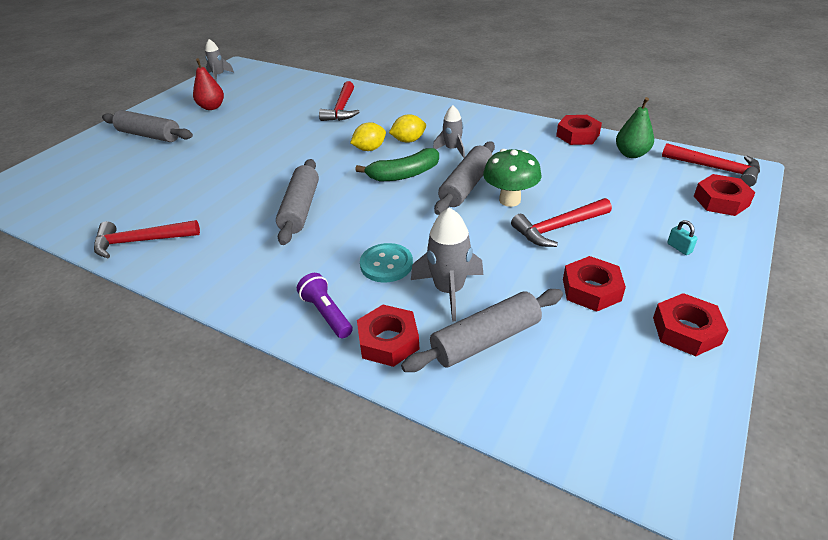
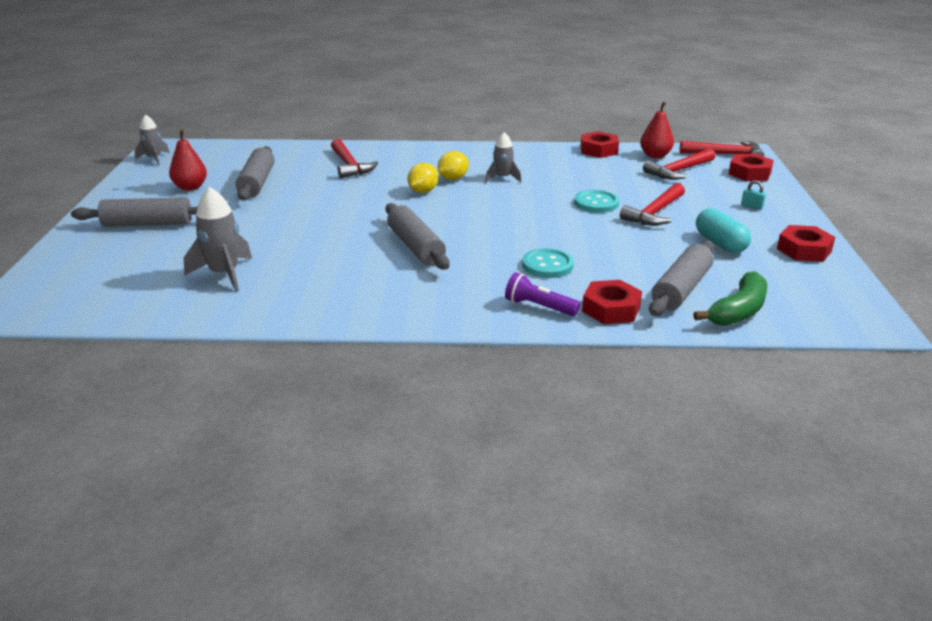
camera: 30 degrees left, 10 degrees down
red hammer [94,220,200,258] -> red hammer moved to [643,148,715,180]
green banana [355,148,439,181] -> green banana moved to [693,271,767,326]
grey rocket [411,208,483,322] -> grey rocket moved to [184,187,252,292]
grey rolling pin [434,142,495,215] -> grey rolling pin moved to [235,146,275,201]
green mushroom [483,149,541,207] -> turquoise button [574,190,619,213]
red nut [563,256,626,312] -> turquoise capsule [696,208,751,253]
green pear [616,97,654,158] -> red pear [640,101,674,158]

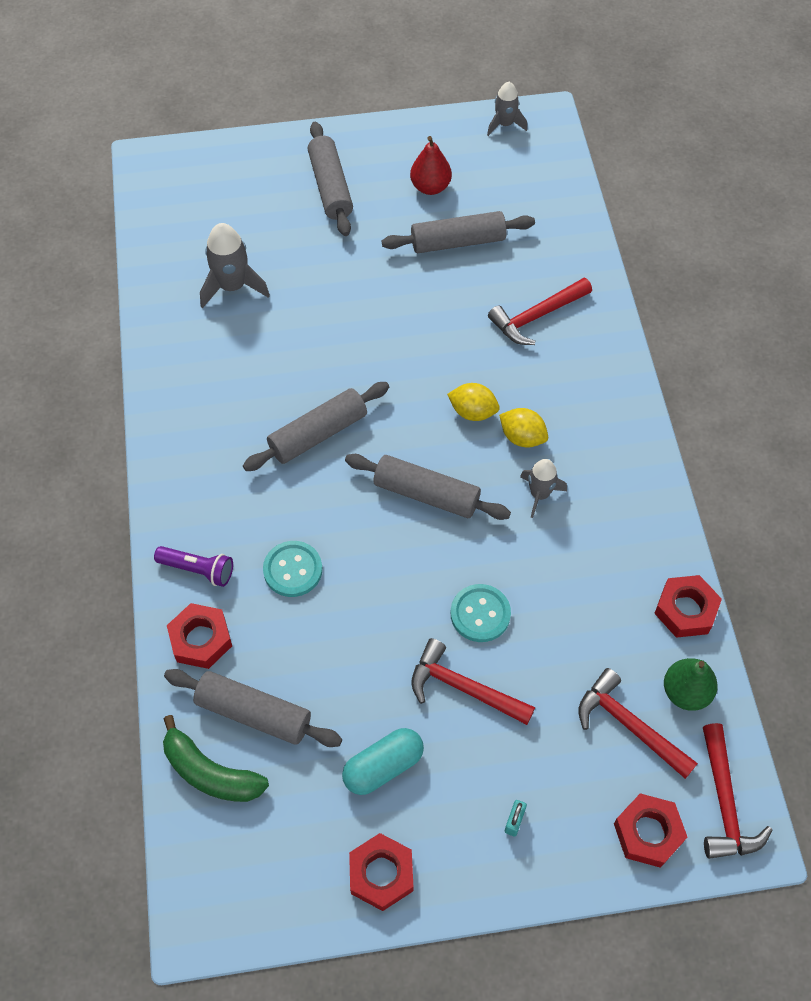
camera: 80 degrees right, 30 degrees up
purple flashlight [505,272,580,316] -> purple flashlight turned 90 degrees clockwise [154,546,233,587]
red pear [640,101,674,158] -> green pear [664,658,718,711]
none -> grey rolling pin [345,454,511,520]

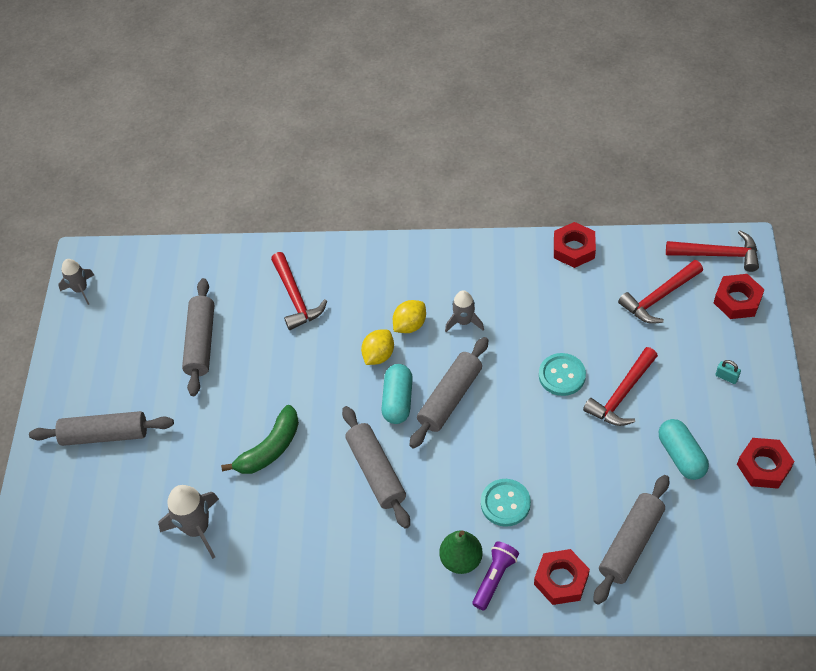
camera: 75 degrees left, 5 degrees down
green banana [163,715,269,802] -> green banana moved to [221,405,299,474]
red pear [410,136,452,195] -> none
green pear [664,658,718,711] -> green pear moved to [439,530,483,574]
none -> turquoise capsule [381,364,413,424]

